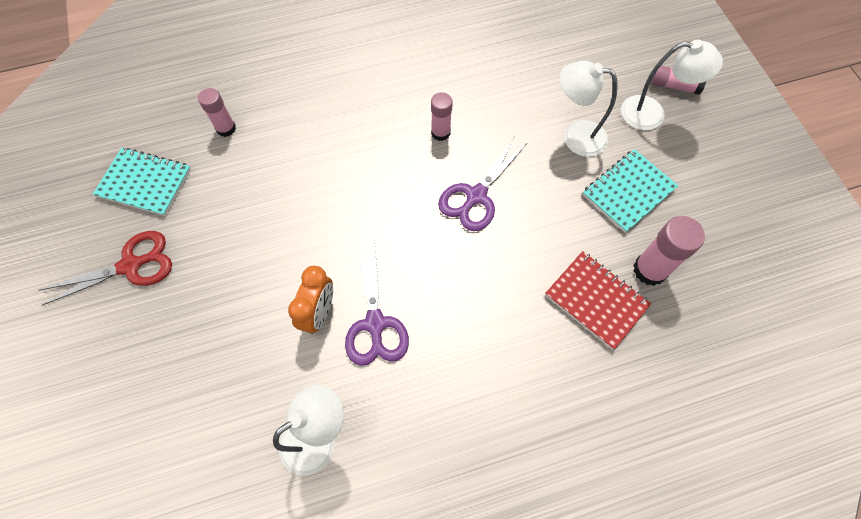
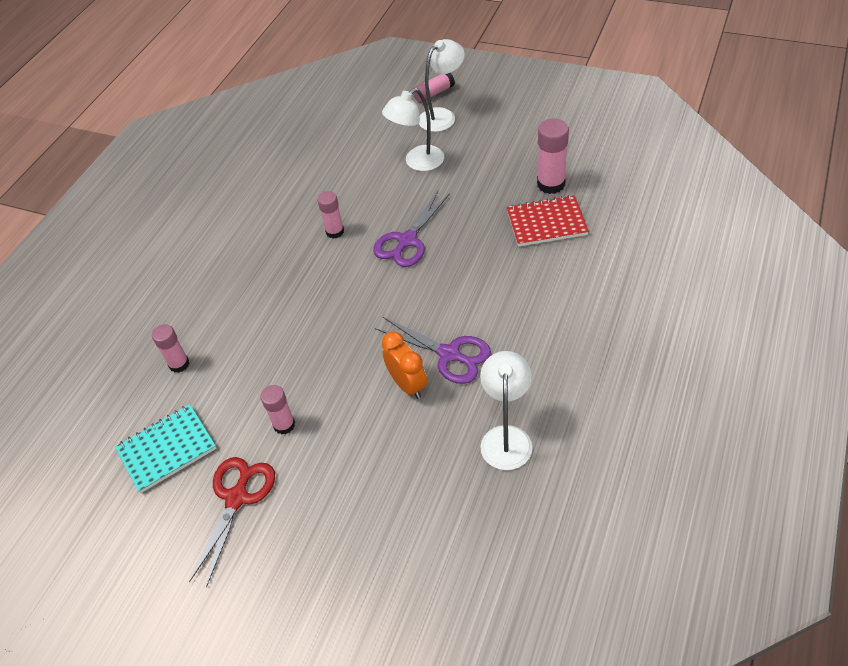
camera: 45 degrees left, 15 degrees down
purple scissors [438,137,528,231] -> purple scissors turned 45 degrees clockwise [373,191,450,267]
turquoise notebook [583,149,678,233] -> none
none -> pink glue stick [260,385,295,435]

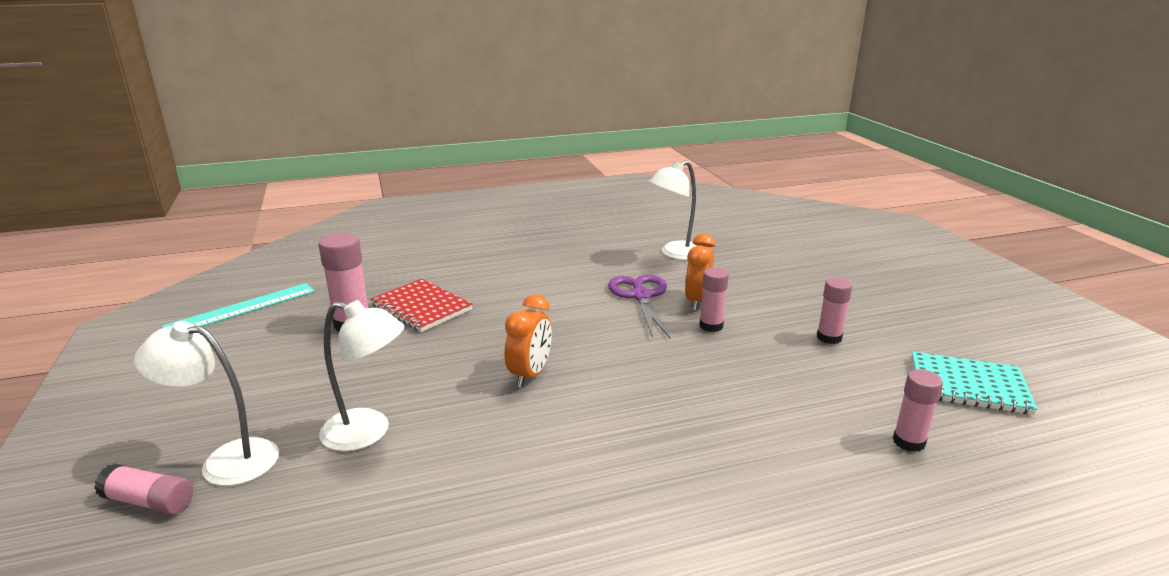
camera: 135 degrees left, 25 degrees down
red scissors [189,457,275,588] -> none
pink glue stick [317,191,344,239] -> pink glue stick moved to [699,267,729,332]
purple scissors [373,191,450,267] -> orange clock [505,294,552,387]
none -> turquoise ruler [162,283,315,328]

